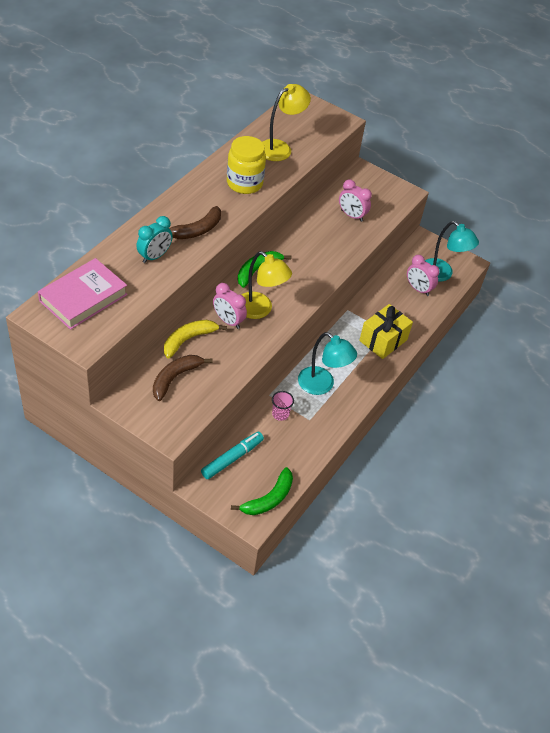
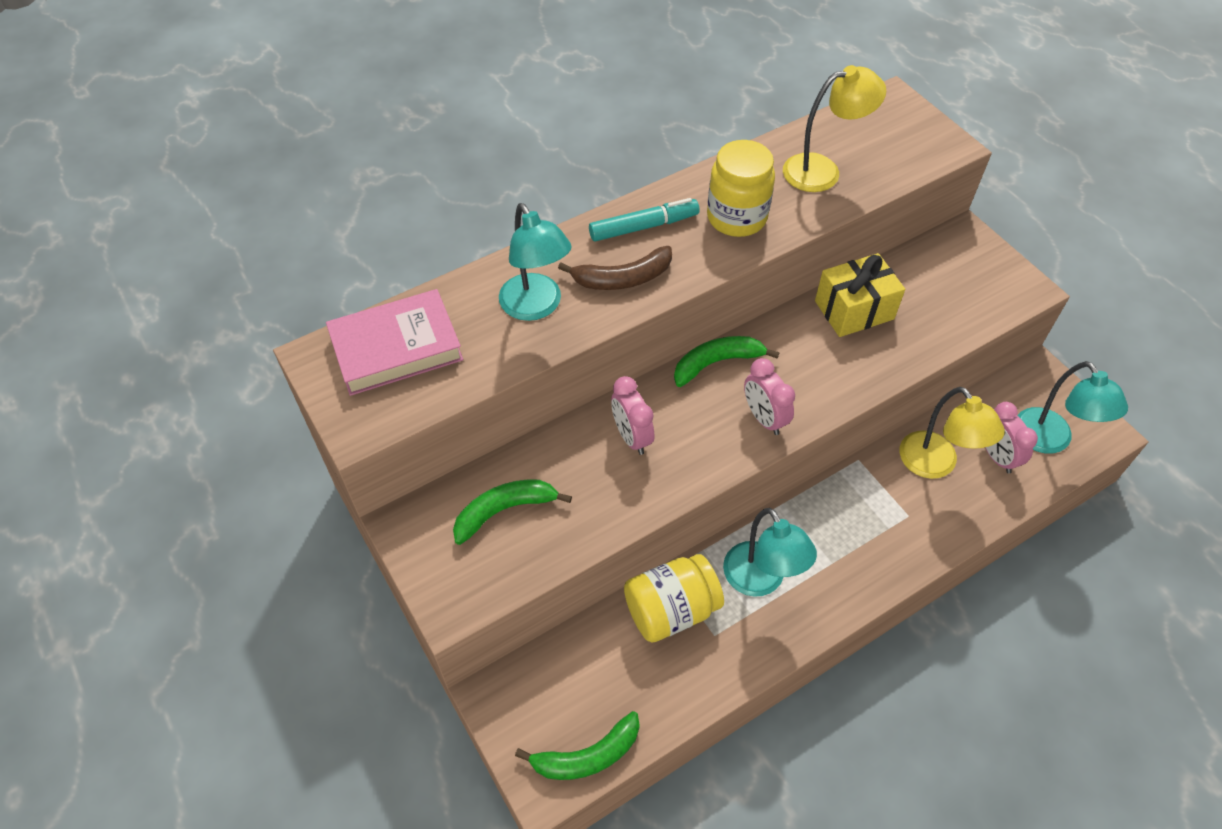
camera: 30 degrees right, 5 degrees up
turquoise clock [136,216,173,263] -> turquoise lamp [499,203,572,321]
brown banana [153,355,213,401] -> green banana [453,480,572,545]
yellow banana [164,320,227,359] -> none
turquoise marker [201,432,264,479] -> turquoise marker moved to [589,198,700,242]
yellow lamp [241,251,292,319] -> yellow lamp moved to [899,387,1005,479]
pink cup [272,391,294,421] -> yellow jar [624,554,724,643]
pink clock [339,179,372,222] -> pink clock moved to [744,358,795,435]
yellow gift [359,304,413,359] -> yellow gift moved to [815,253,905,337]

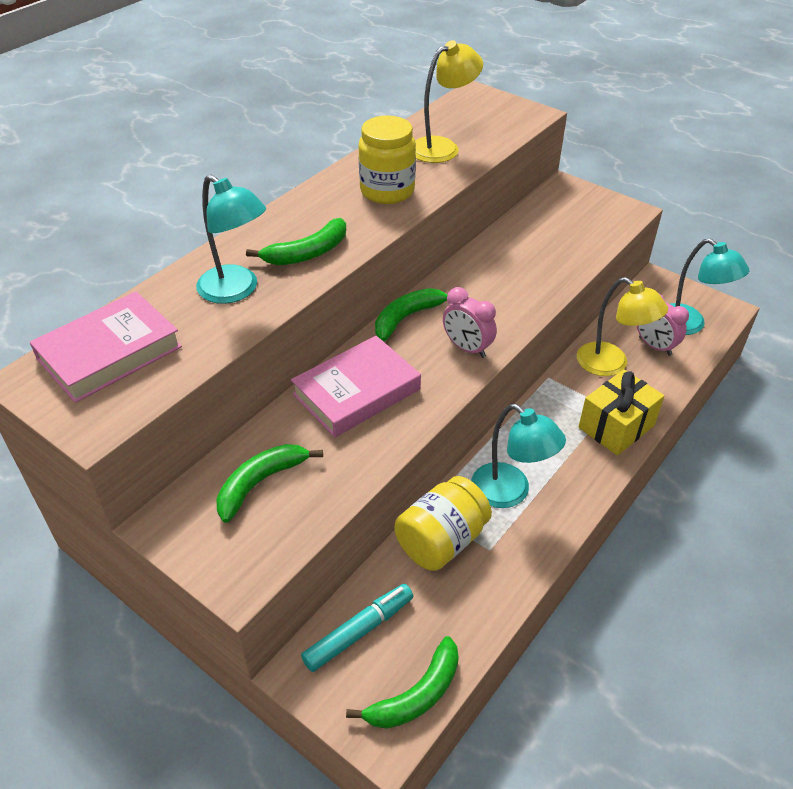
camera: 20 degrees left, 10 degrees down
brown banana [558,246,672,290] -> green banana [246,218,346,265]
turquoise marker [589,198,700,242] -> turquoise marker moved to [301,584,413,672]
pink clock [611,376,654,455] -> pink book [291,336,421,437]
yellow gift [815,253,905,337] -> yellow gift moved to [579,369,664,455]

